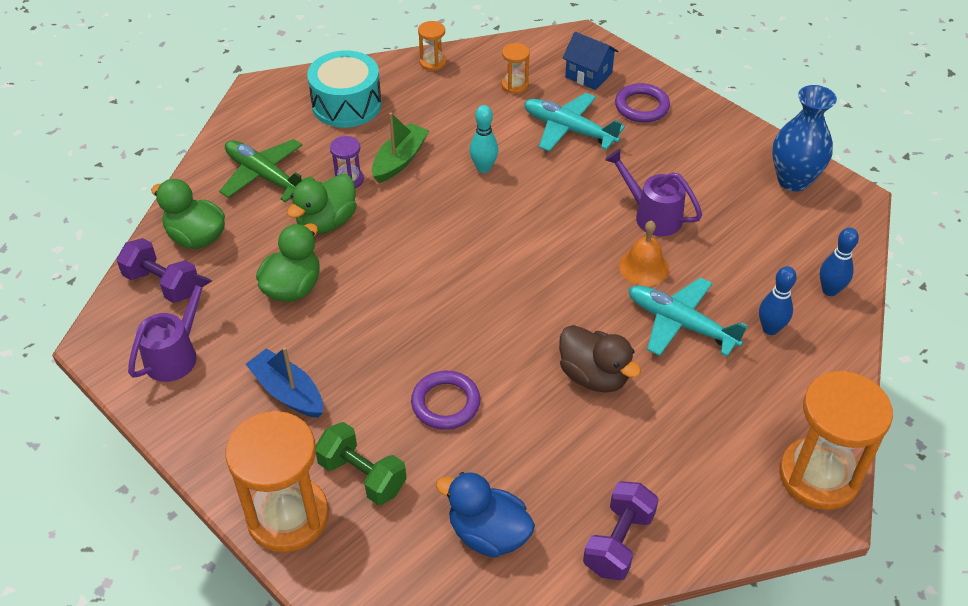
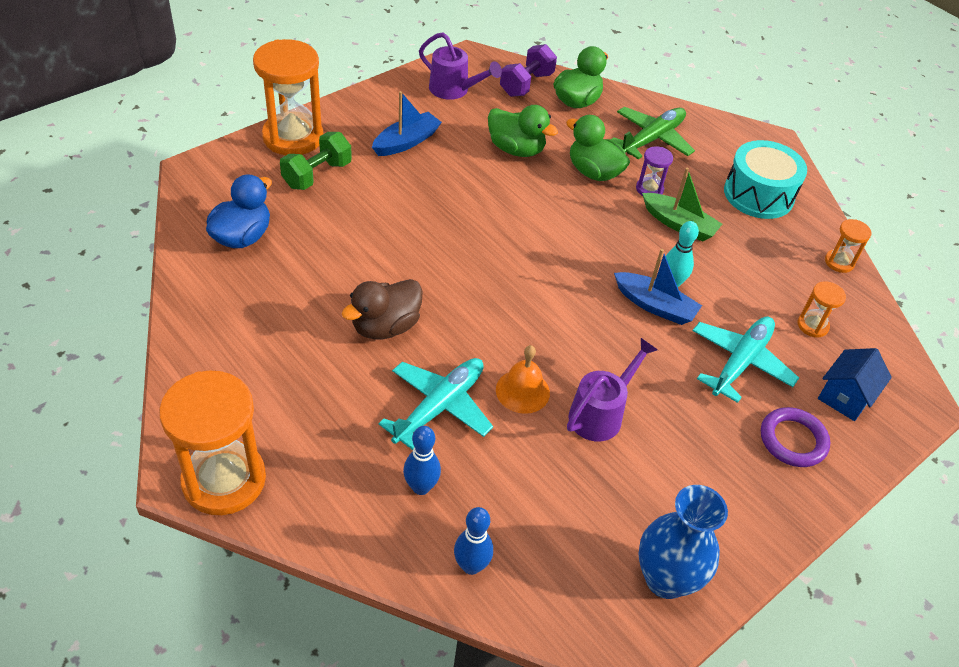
camera: 90 degrees right, 0 degrees up
purple ring [411,371,480,430] -> none
purple dumbbell [583,481,659,580] -> none
none -> blue boat [614,249,702,325]

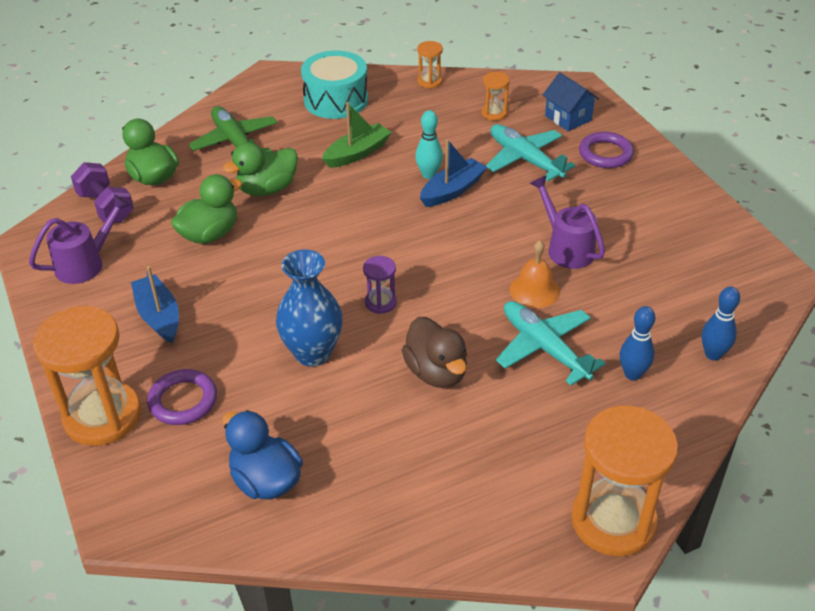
camera: 70 degrees left, 5 degrees down
green dumbbell [280,132,352,190] -> purple ring [147,369,217,425]
purple hourglass [636,146,673,196] -> purple hourglass moved to [363,256,397,314]
blue vase [638,485,728,599] -> blue vase moved to [276,250,343,366]

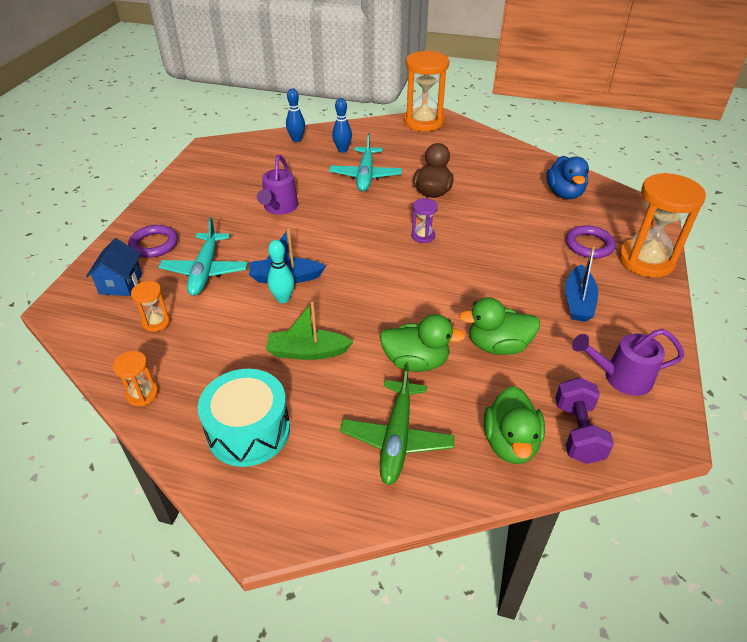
camera: 140 degrees left, 0 degrees up
blue vase [276,250,343,366] -> none
orange bell [510,240,560,308] -> none

